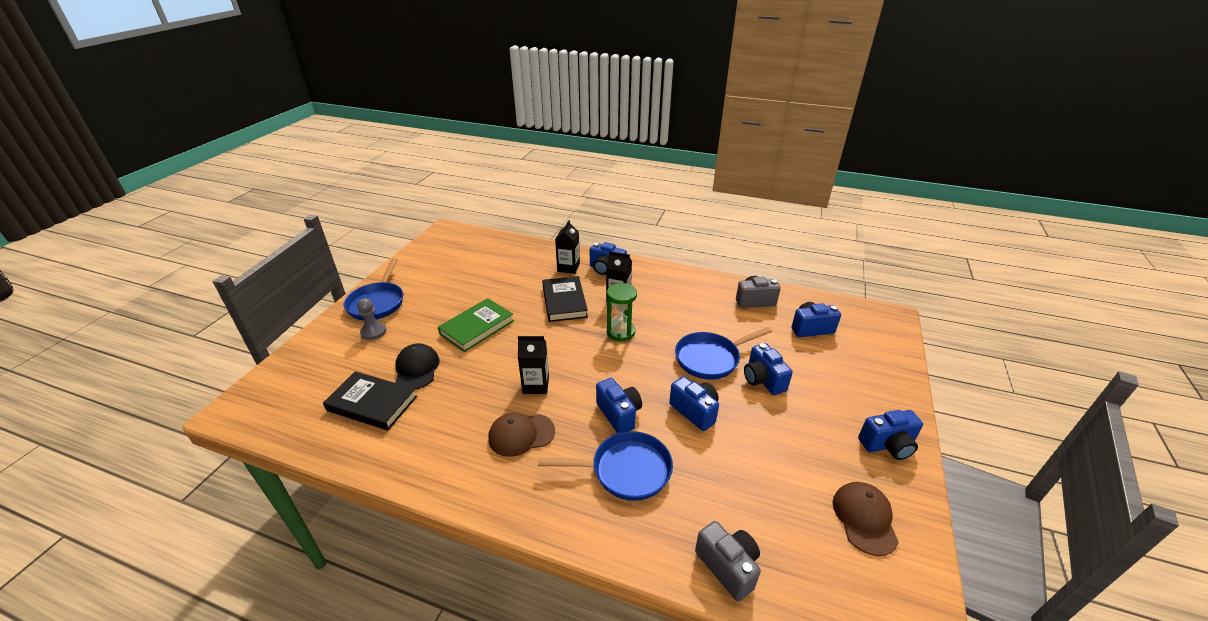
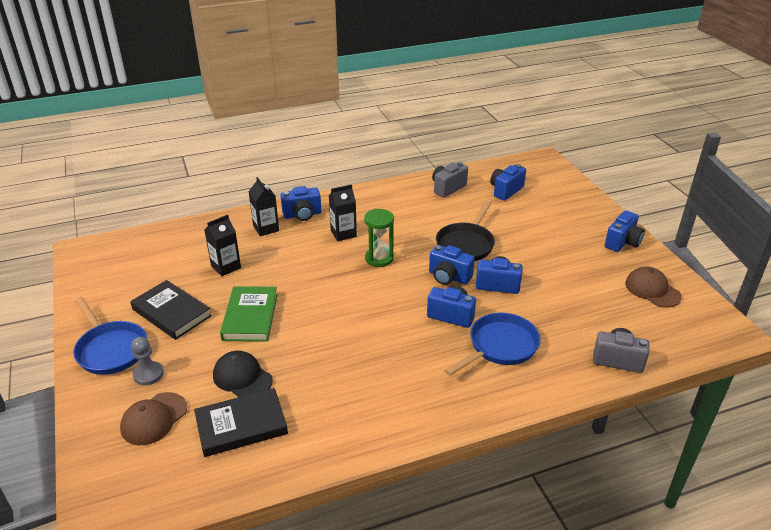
camera: 40 degrees left, 0 degrees up
brown cap [488,413,555,457] -> brown cap moved to [120,392,187,445]
black carton [518,336,549,394] -> black carton moved to [204,215,241,276]
black book [542,276,588,322] -> black book moved to [130,280,212,340]
blue pan [675,327,772,380] -> black pan [436,200,495,261]
blue camera [744,343,793,395] -> blue camera moved to [429,245,475,285]

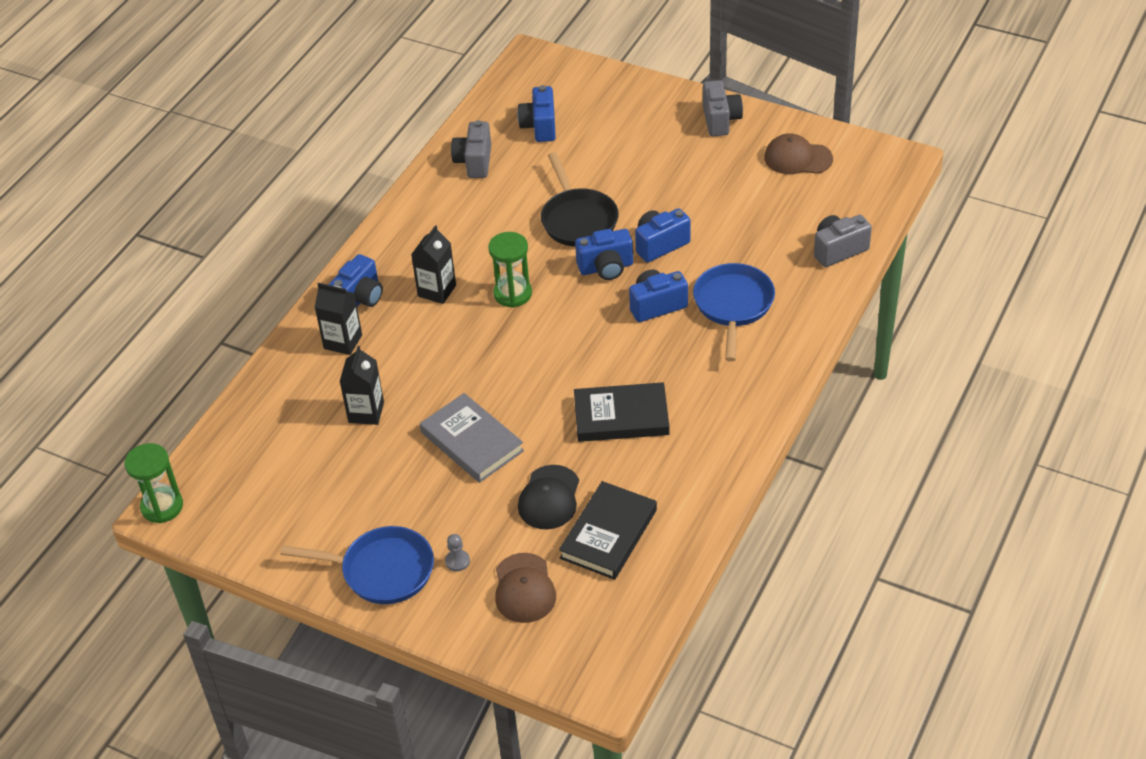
camera: 40 degrees left, 10 degrees up
black book [130,280,212,340] -> black book moved to [574,382,669,442]
grey pawn [131,337,164,385] -> grey pawn [445,534,470,572], size x0.67
black cap [213,351,273,397] -> black cap turned 75 degrees counterclockwise [518,465,579,529]
green book [220,286,278,342] -> grey book [420,393,524,483]
blue camera [605,210,645,252] -> grey camera [703,80,743,136]
none -> green hourglass [125,443,183,523]

